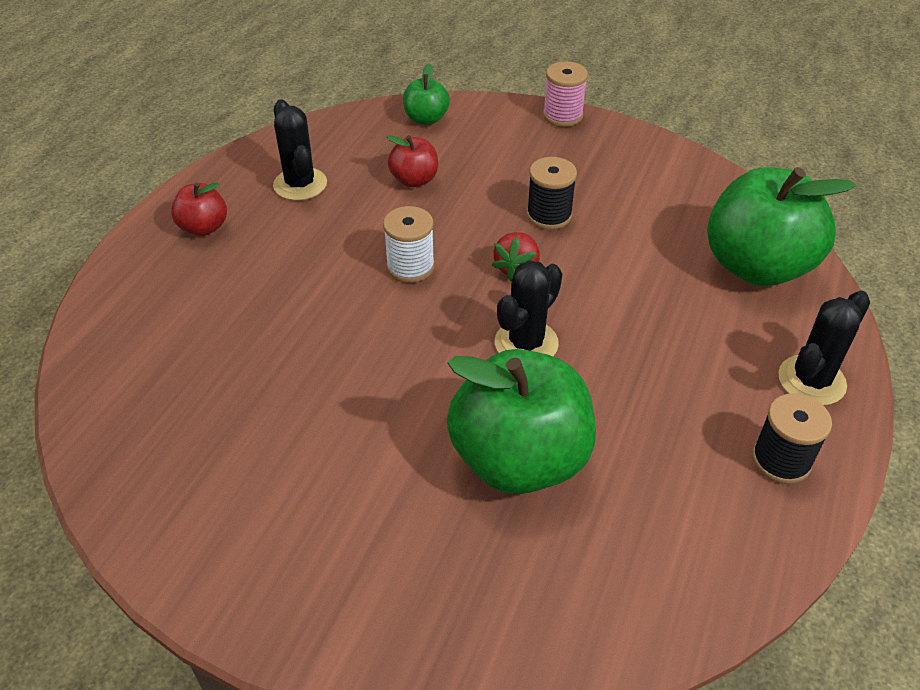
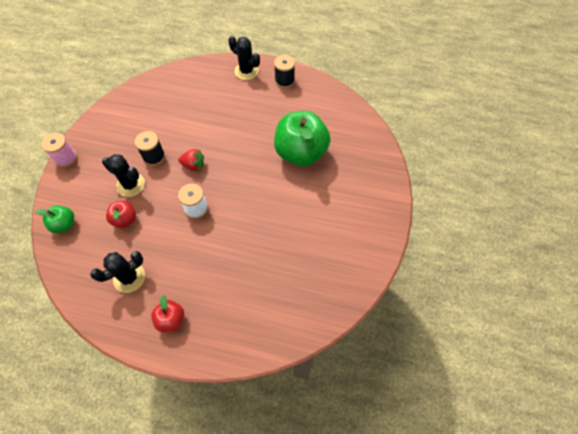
camera: 100 degrees left, 15 degrees up
black cactus [495,260,562,356] -> black cactus moved to [102,154,145,197]
green apple [707,167,855,286] -> none

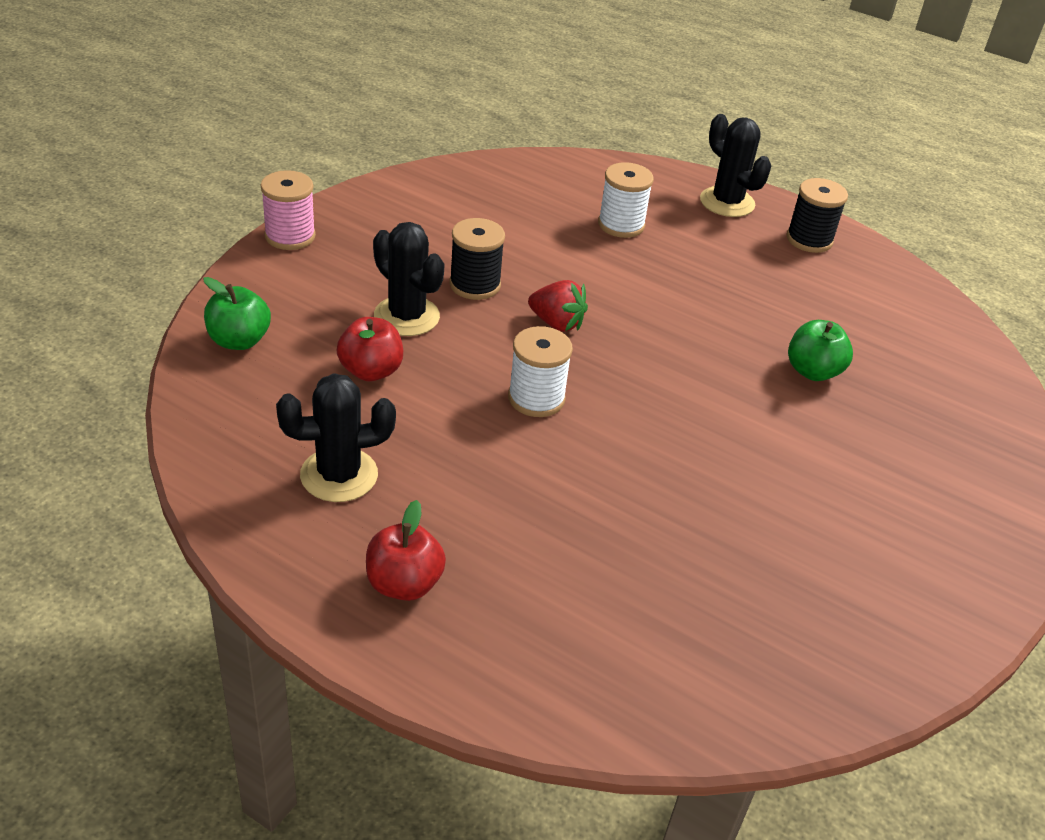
camera: 15 degrees right, 20 degrees down
green apple [274,111,331,166] -> green apple [788,320,853,381], size x0.47
none -> white spool [598,162,654,238]

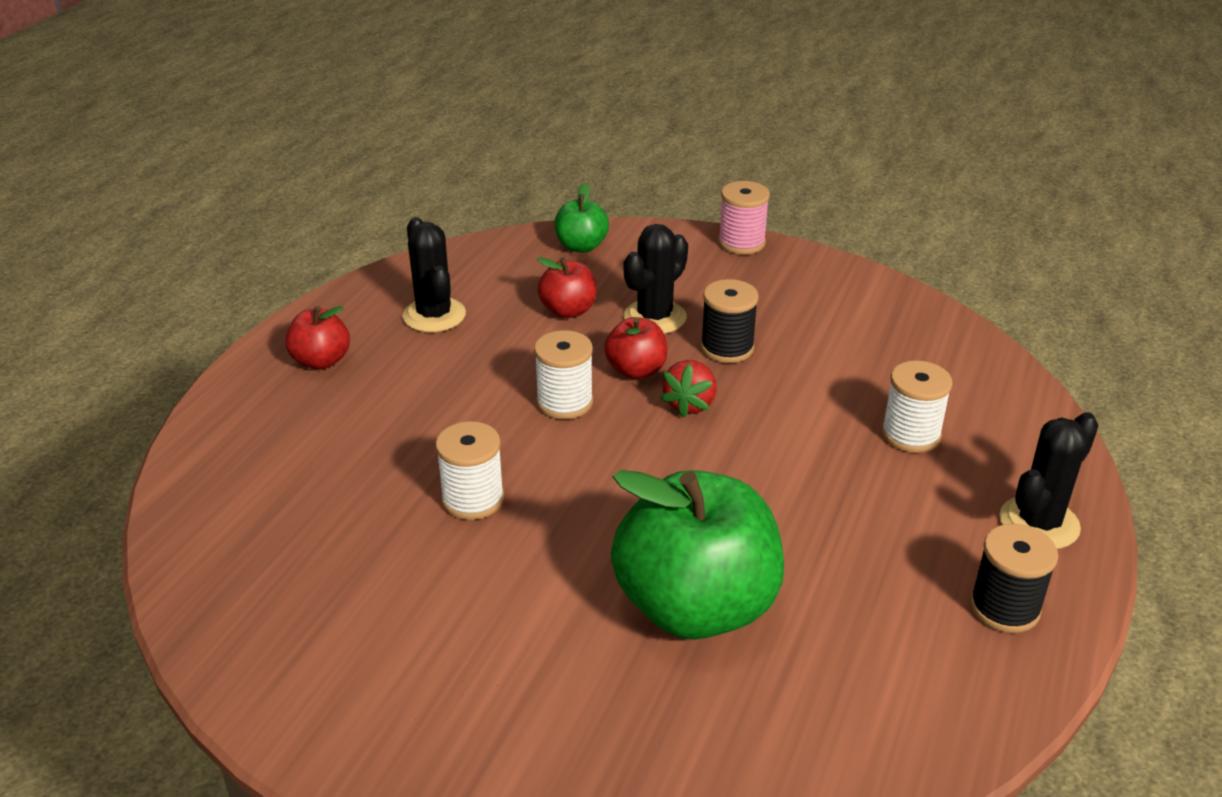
camera: 85 degrees right, 5 degrees down
green apple [788,320,853,381] -> green apple [611,470,784,639], size x2.11
none -> white spool [435,421,504,520]
none -> red apple [604,317,668,379]

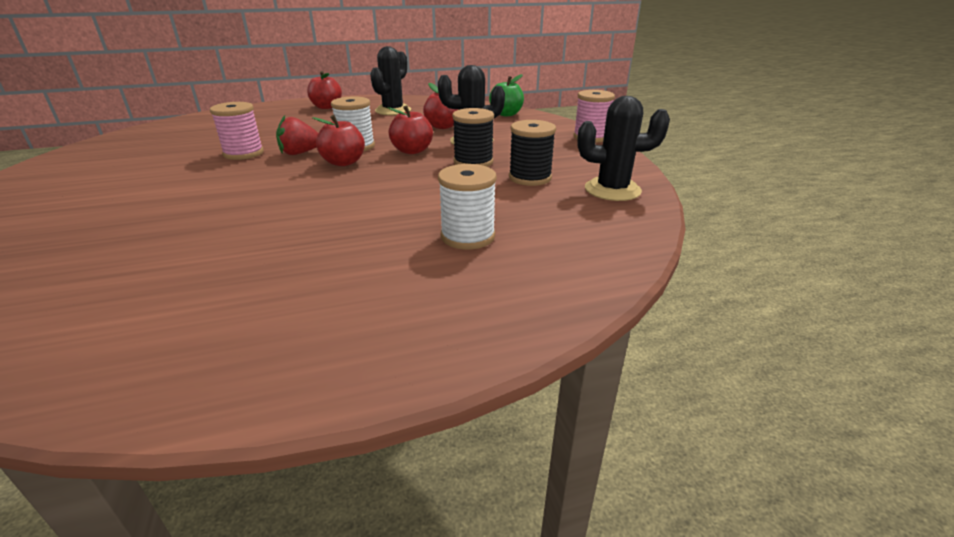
camera: 50 degrees right, 5 degrees down
white spool [435,421,504,520] -> pink spool [210,102,264,160]
green apple [611,470,784,639] -> none
red strawberry [661,360,716,418] -> red strawberry moved to [276,116,318,155]
black spool [970,524,1058,633] -> black spool moved to [509,120,556,186]
black cactus [1000,412,1099,549] -> black cactus moved to [578,96,670,201]
none -> red apple [312,115,365,166]

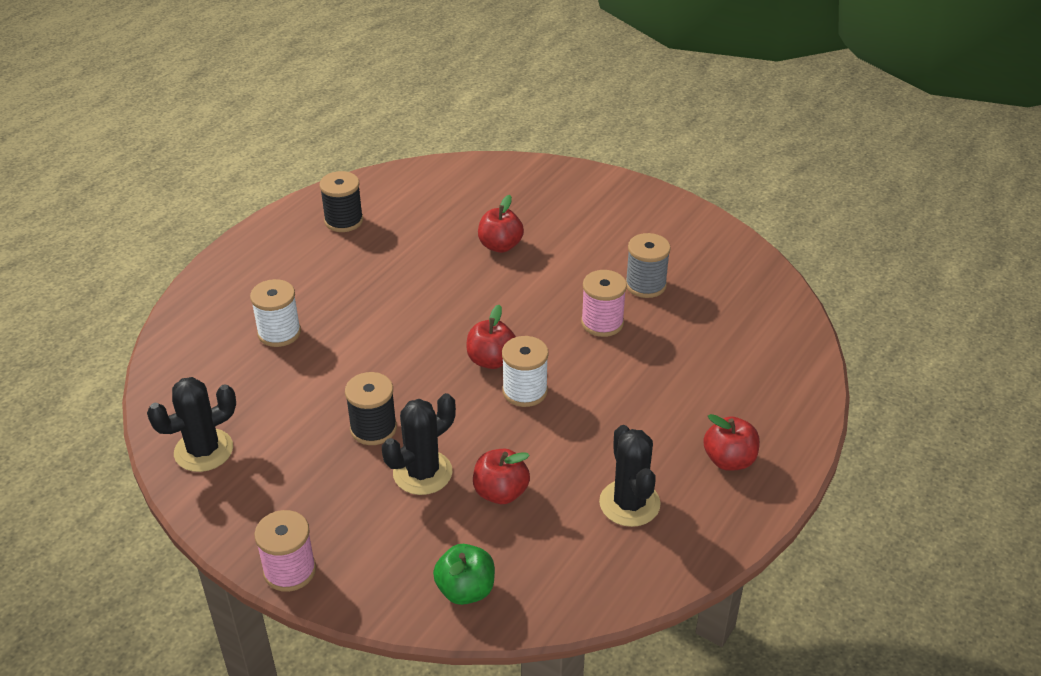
camera: 140 degrees right, 10 degrees up
red strawberry [276,116,318,155] -> none
red apple [387,105,433,154] -> red apple moved to [478,195,524,253]
black spool [509,120,556,186] -> black spool moved to [319,171,363,232]
none -> grey spool [626,233,671,298]

